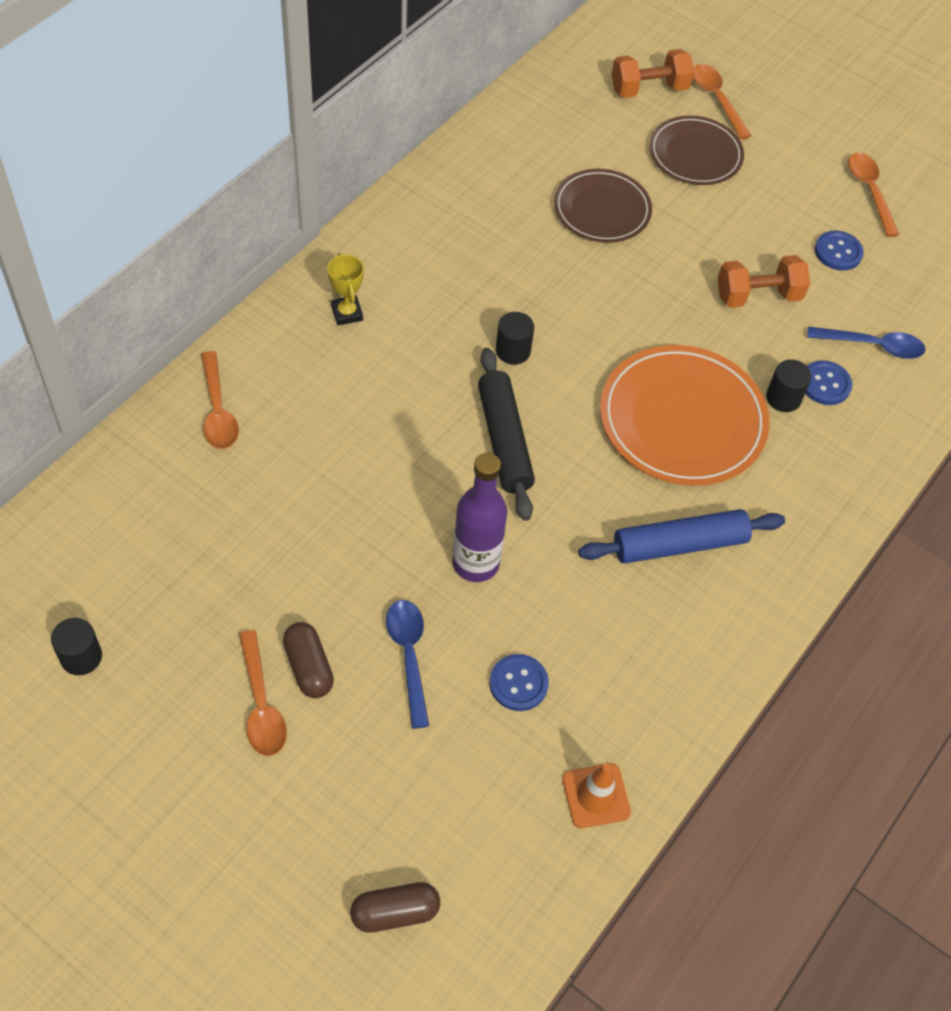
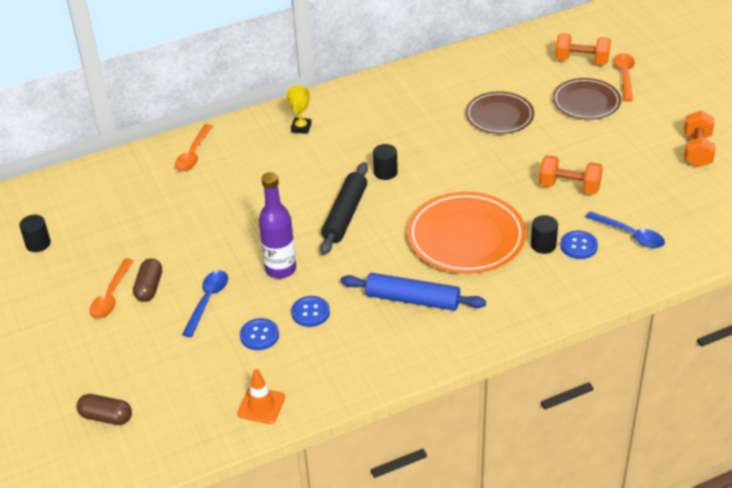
camera: 35 degrees right, 15 degrees down
blue button [815,231,864,271] -> blue button moved to [291,296,330,327]
orange spoon [848,153,900,237] -> orange dumbbell [684,110,716,168]

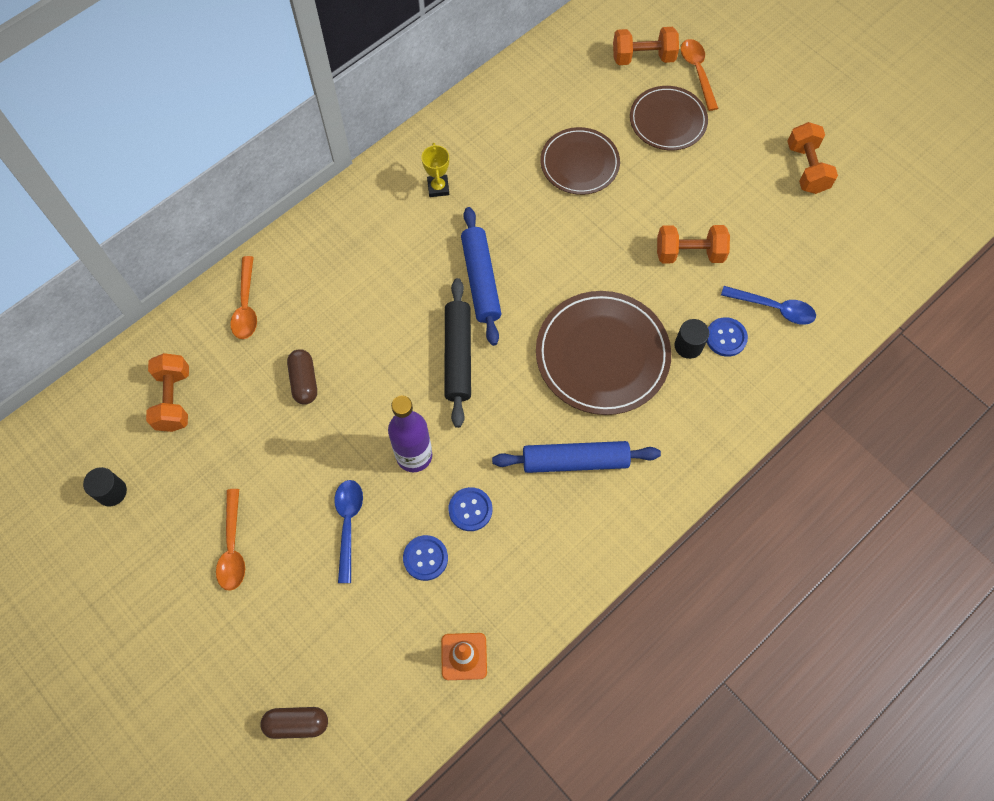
camera: 20 degrees left, 25 degrees up
brown capsule [133,258,162,302] -> brown capsule moved to [287,349,317,405]
yellow trophy [286,85,311,134] -> yellow trophy moved to [421,143,449,197]
black cylinder [373,144,398,180] -> blue rolling pin [461,207,501,346]
orange plate [407,192,526,274] -> brown plate [536,291,671,415]
none -> orange dumbbell [146,353,189,432]

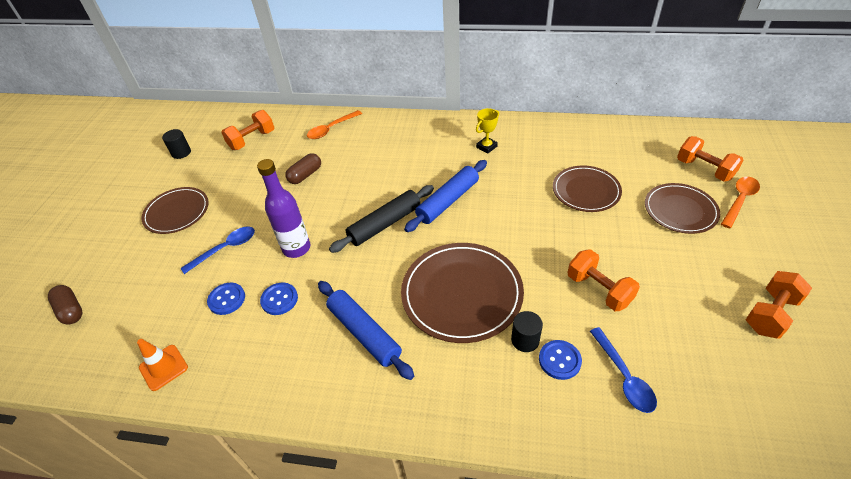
camera: 55 degrees right, 20 degrees down
orange spoon [216,489,245,591] -> brown plate [141,187,209,234]

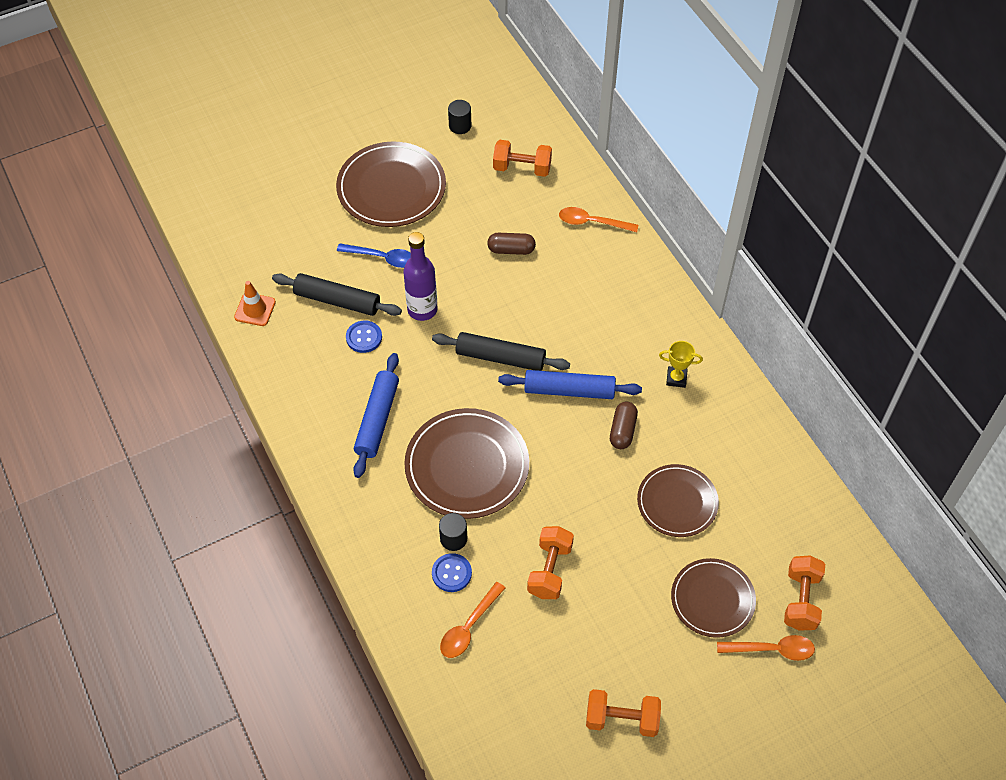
camera: 50 degrees right, 10 degrees up
brown capsule [48,285,82,325] -> brown capsule moved to [610,401,638,449]
brown plate [141,187,209,234] -> brown plate [336,142,446,227], size x1.56
blue button [207,283,245,315] -> black rolling pin [272,273,402,316]
blue spoon [590,327,657,413] -> orange spoon [440,582,505,658]

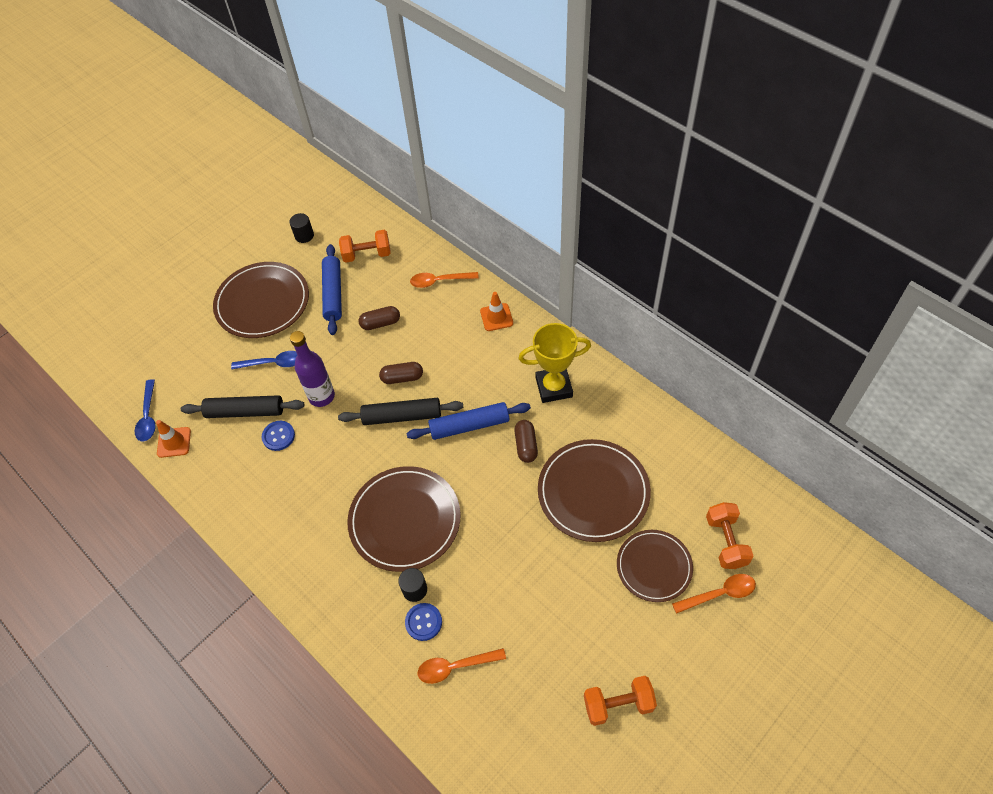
camera: 15 degrees left, 0 degrees up
blue rolling pin [353,353,399,478] -> blue rolling pin moved to [322,244,342,335]
orange spoon [440,582,505,658] -> orange spoon turned 60 degrees clockwise [418,648,506,684]
orange dumbbell [527,526,574,599] -> none
brown plate [637,464,719,537] -> brown plate [538,439,651,542], size x1.56
yellow trophy [659,341,703,388] -> yellow trophy [519,323,591,403], size x1.88
none -> blue spoon [135,379,156,441]
none -> brown capsule [379,362,423,384]
none -> orange traffic cone [480,292,513,331]

